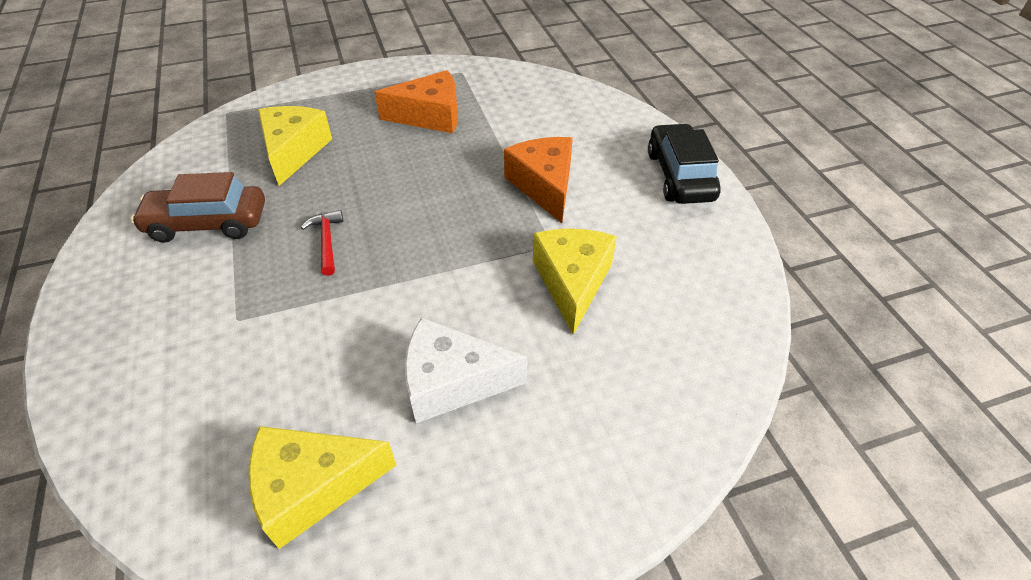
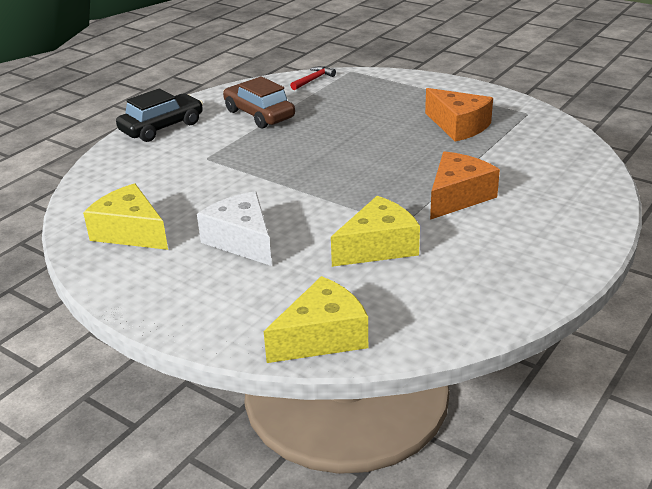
camera: 55 degrees right, 15 degrees down
yellow cheese [258,106,332,186] -> yellow cheese moved to [264,276,368,363]
red hammer [301,210,343,276] -> red hammer moved to [290,66,336,90]
black car [648,123,721,204] -> black car moved to [116,88,203,142]

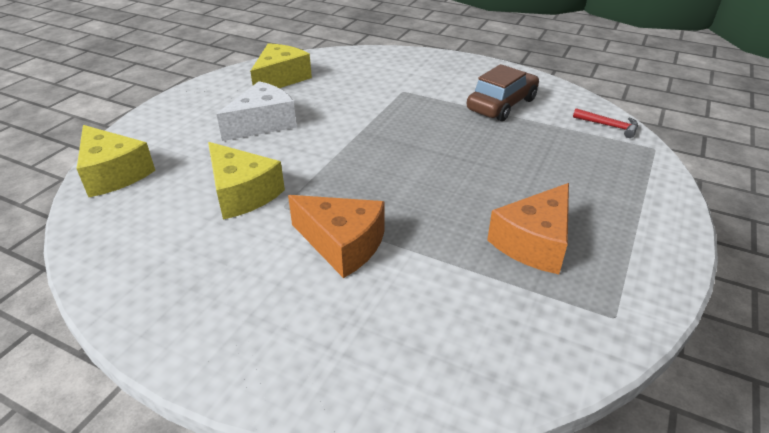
camera: 80 degrees right, 5 degrees up
black car [116,88,203,142] -> none

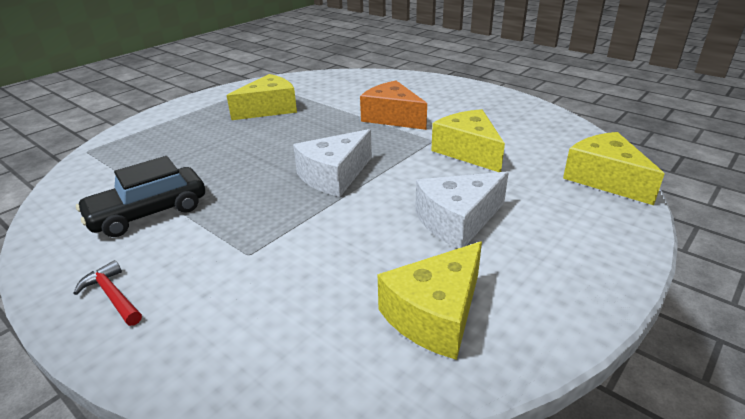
camera: 165 degrees left, 5 degrees down
brown car [467,64,539,121] -> black car [76,156,205,237]
orange cheese [487,183,569,274] -> yellow cheese [226,74,297,120]
red hammer [573,108,638,138] -> red hammer moved to [73,260,142,326]
none -> white cheese [293,129,372,197]

